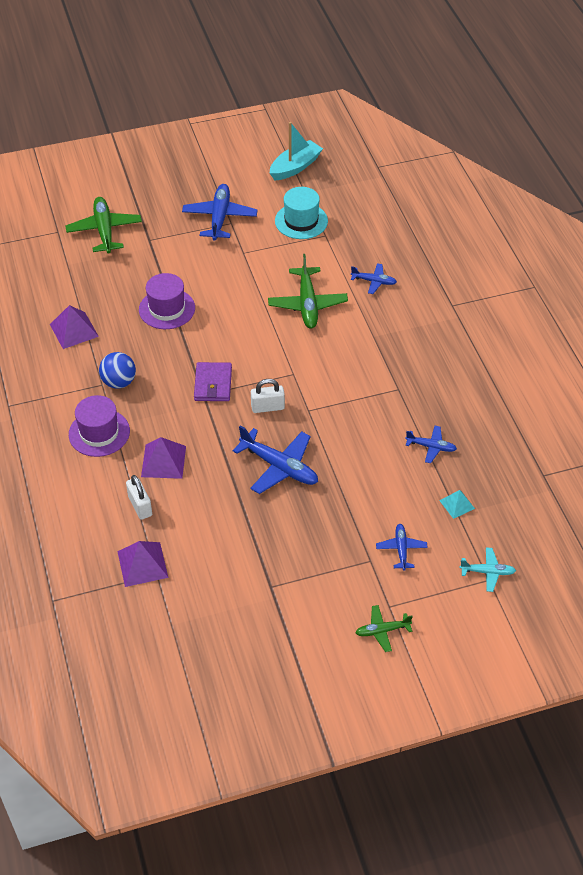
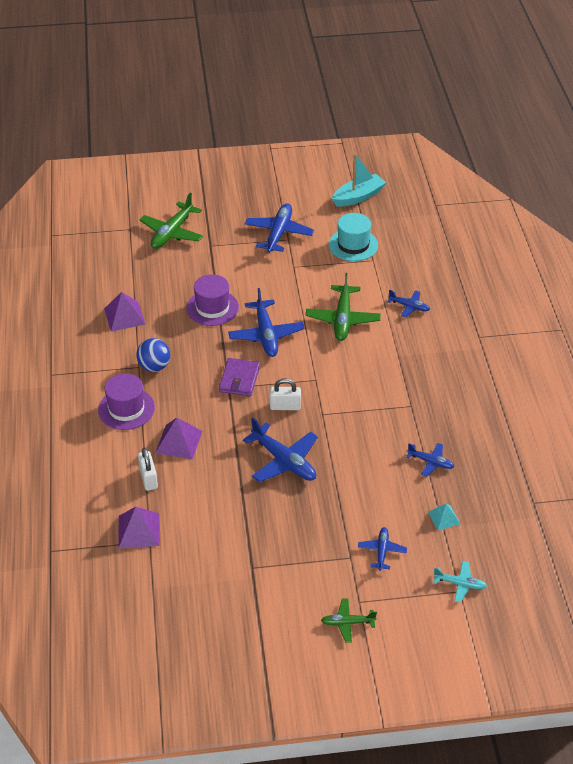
camera: 10 degrees right, 5 degrees down
green plane [65,197,142,254] -> green plane turned 150 degrees counterclockwise [139,193,203,249]
none -> blue plane [228,288,304,357]

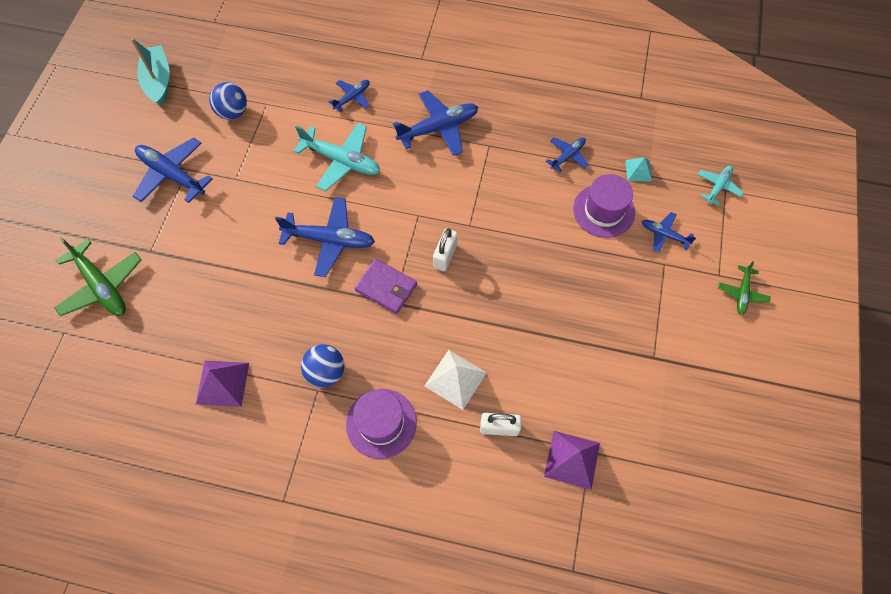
camera: 70 degrees left, 20 degrees up
purple pyramid [155,418,202,459] -> white pyramid [425,350,487,410]
purple hat [186,274,239,326] -> purple hat moved to [573,174,635,238]
blue plane [243,417,318,482] -> blue plane moved to [393,90,478,156]
green plane [305,273,381,341] -> turquoise plane [294,123,380,191]
turquoise hat [329,213,378,261] -> blue ball [209,82,247,120]

